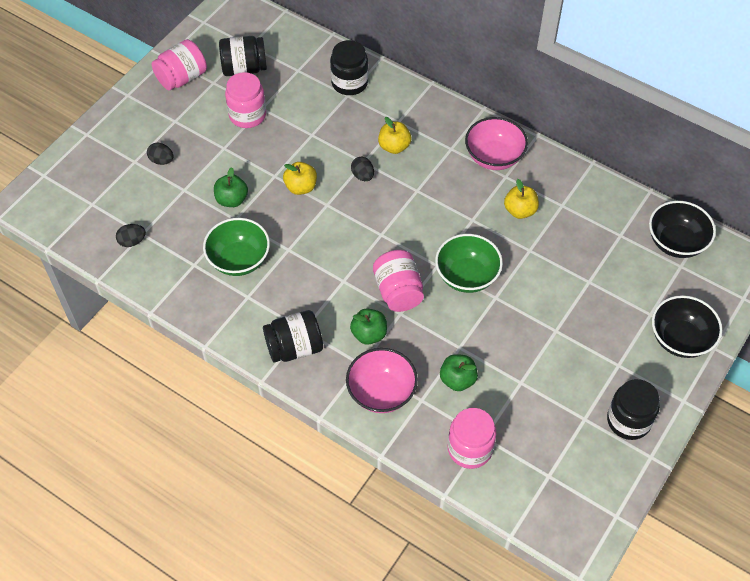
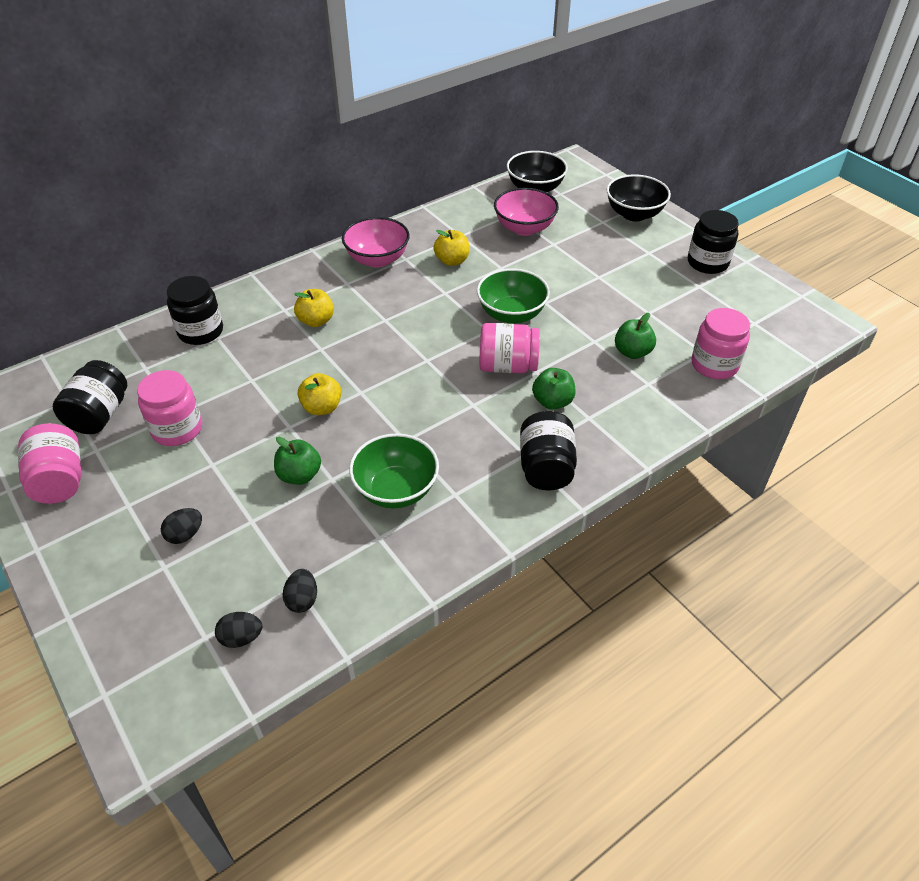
camera: 70 degrees left, 10 degrees down
pink bowl [346,348,418,413] -> pink bowl moved to [494,188,559,236]
black egg [351,157,374,181] -> black egg moved to [215,612,262,648]

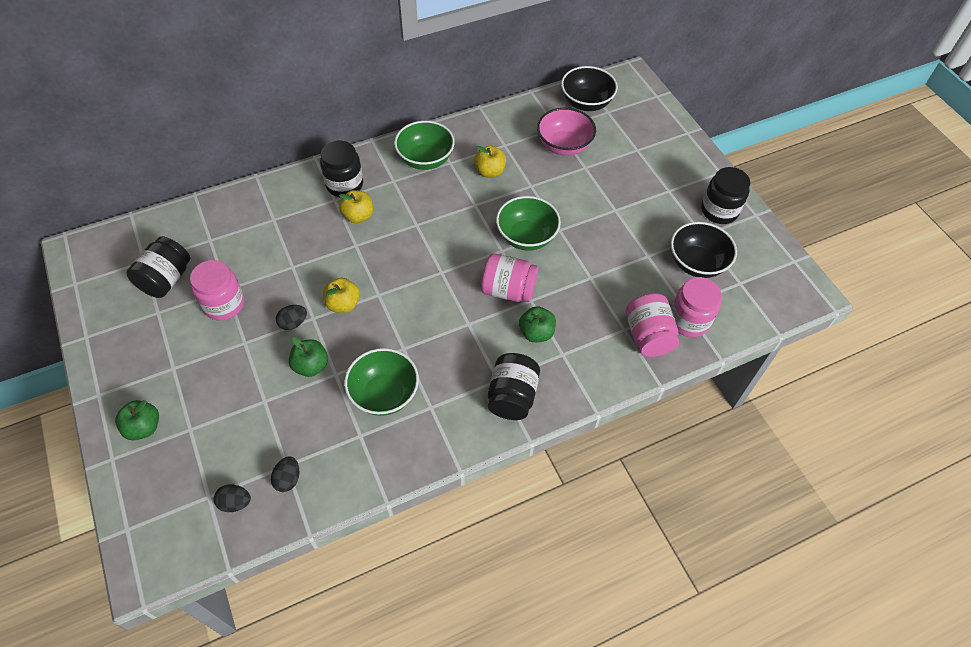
camera: 10 degrees right, 10 degrees up
pink jar [18,423,82,504] -> pink jar moved to [626,293,679,357]
black egg [161,508,202,544] -> black egg moved to [276,305,307,330]
black jar [167,276,223,345] -> black jar moved to [320,141,363,197]
pink bowl [342,217,410,268] -> green bowl [394,121,455,170]
black bowl [607,174,671,222] -> black bowl moved to [671,222,737,278]
green apple [615,313,656,359] -> green apple moved to [115,400,159,440]

